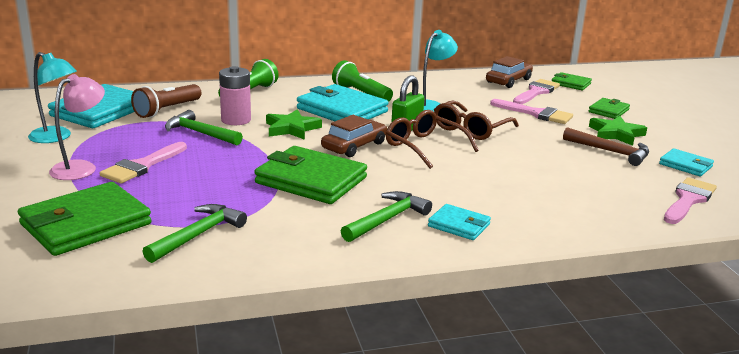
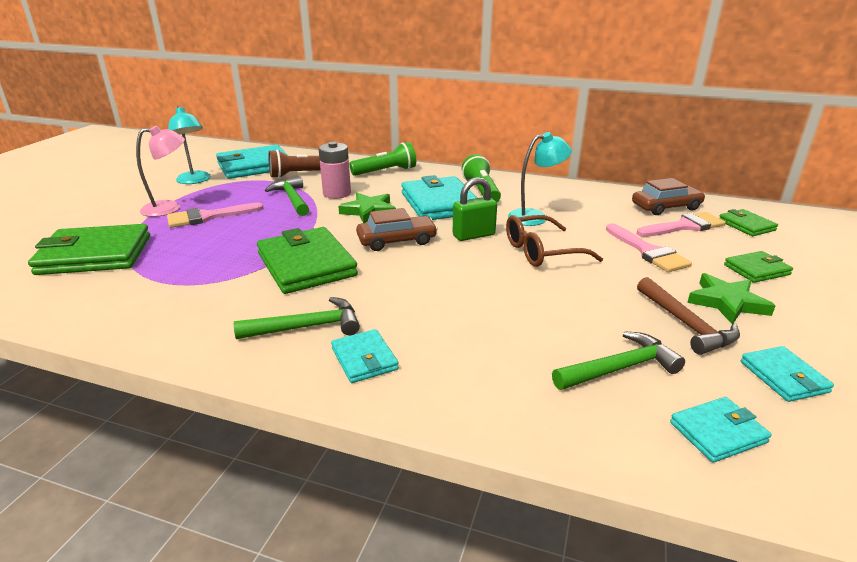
camera: 35 degrees right, 5 degrees up
green hammer [143,204,247,263] -> green hammer moved to [552,331,685,390]
brown glasses [386,110,479,169] -> none
pink brush [664,177,717,224] -> turquoise wallet [670,397,772,463]

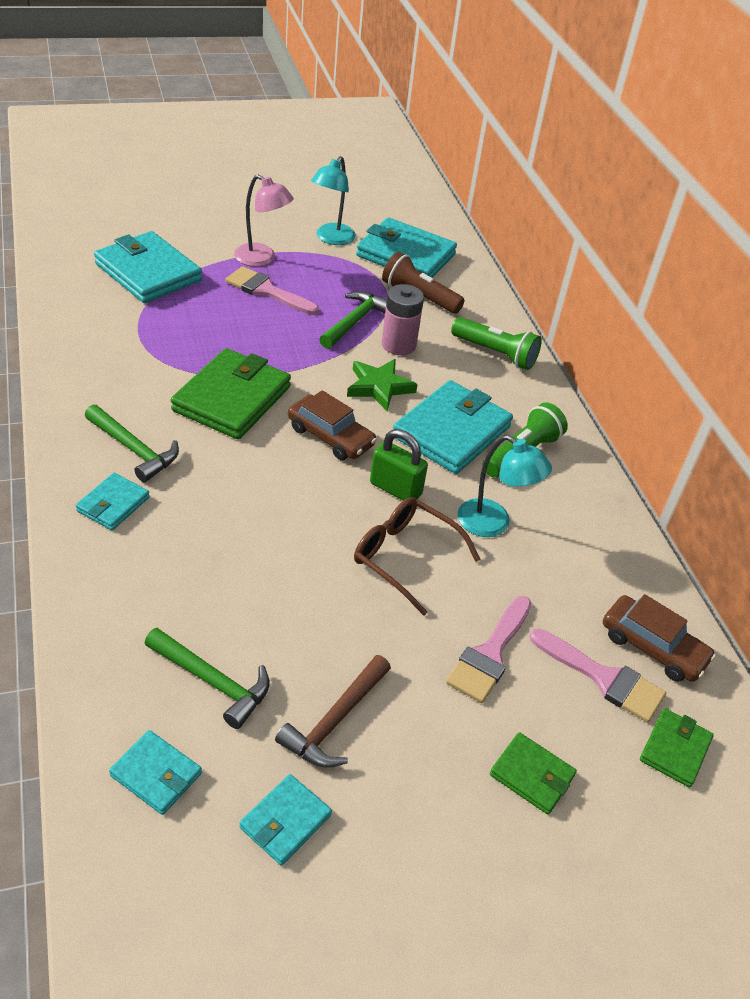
camera: 50 degrees right, 15 degrees up
green wallet [28,224,150,275] -> turquoise wallet [94,231,202,303]
green star [687,273,775,324] -> none

